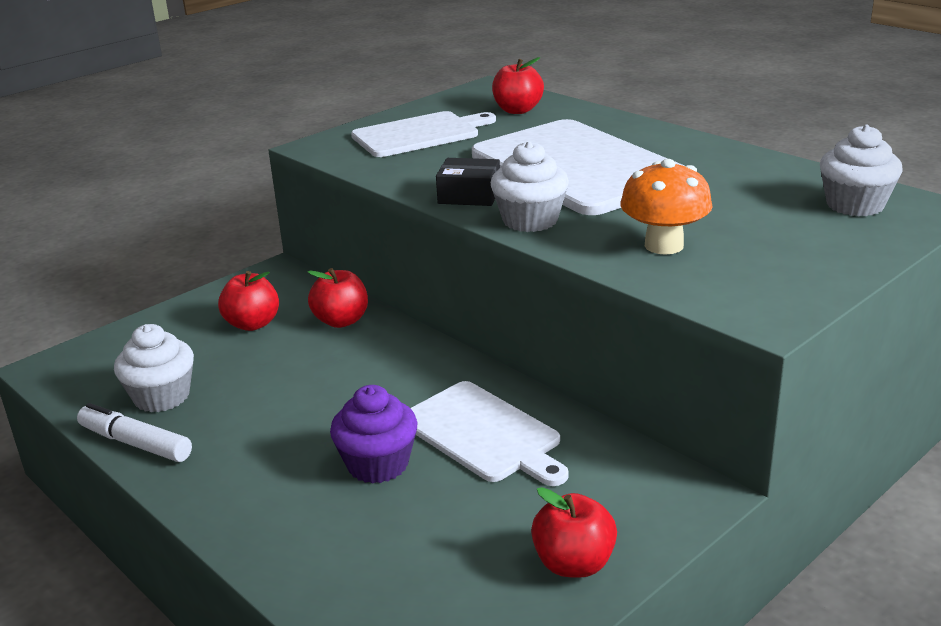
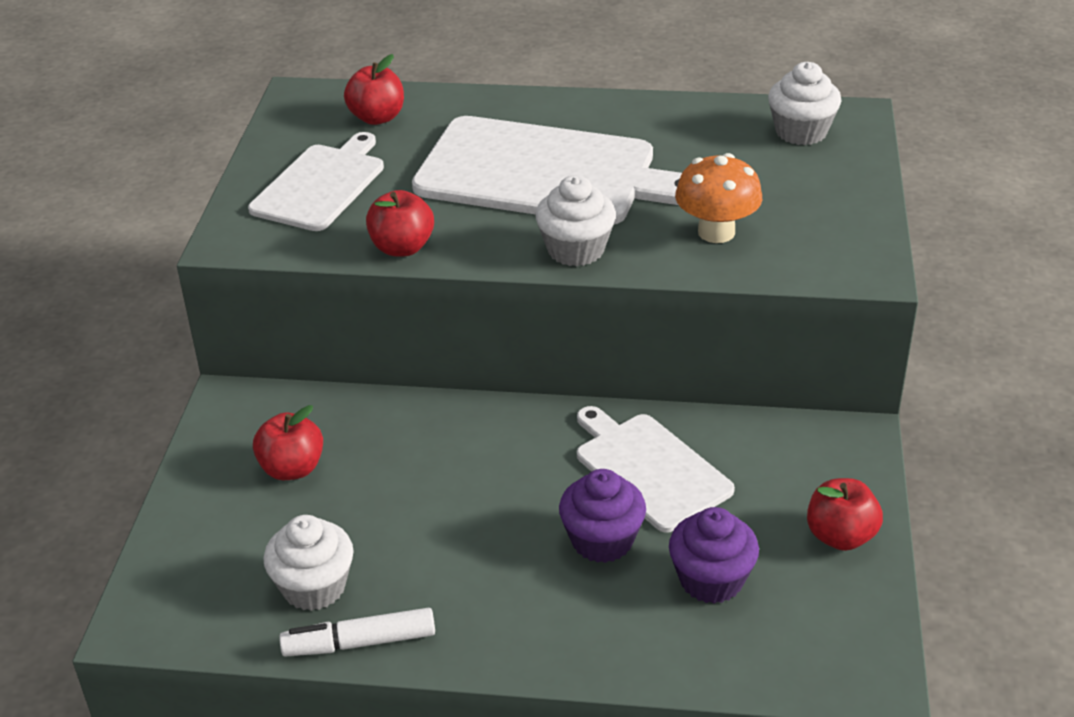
camera: 40 degrees left, 10 degrees up
red apple [308,268,368,328] -> red apple moved to [366,190,434,256]
white cutting board [411,381,569,486] -> white cutting board turned 135 degrees counterclockwise [577,406,735,533]
black box [436,158,500,206] -> none
none -> purple cupcake [669,507,759,604]

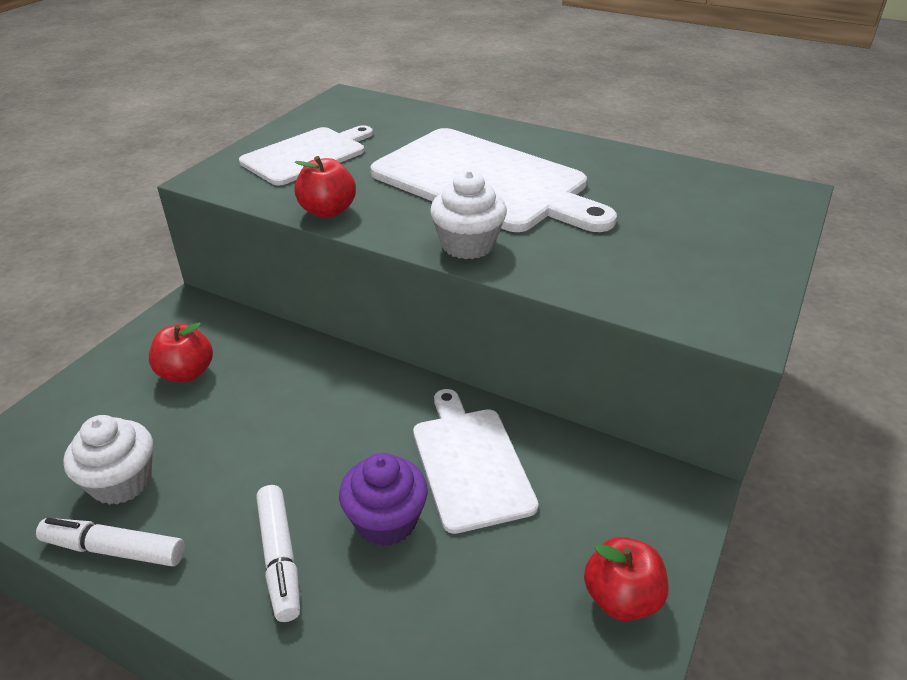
camera: 20 degrees right, 0 degrees up
red apple [344,54,404,125] -> none
purple cupcake [669,507,759,604] -> none
orange mushroom [675,153,762,243] -> none
white cupcake [768,62,842,145] -> none
none -> white marker [256,485,300,622]

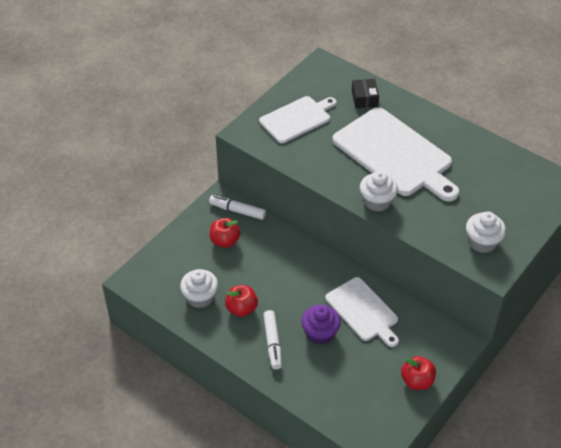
camera: 10 degrees right, 10 degrees up
white marker [36,518,185,566] -> white marker moved to [209,195,266,220]
red apple [294,156,356,218] -> red apple moved to [225,285,258,317]
white cutting board [413,389,539,534] -> white cutting board turned 150 degrees clockwise [325,277,399,347]
none -> black box [352,79,379,108]
none -> white cupcake [466,212,506,253]

